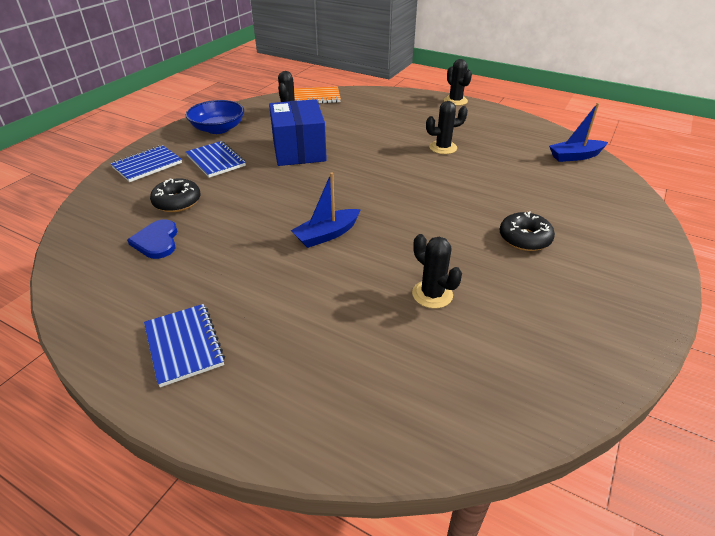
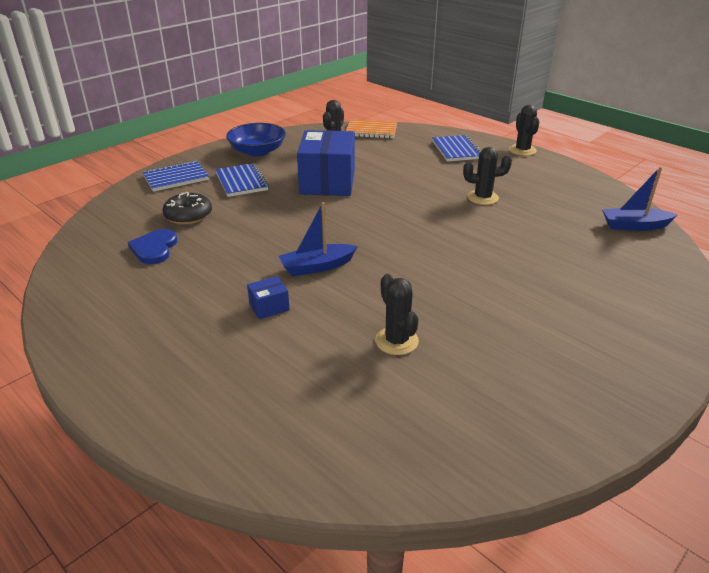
camera: 15 degrees right, 5 degrees down
blue notebook [144,304,225,387] -> blue notebook moved to [432,135,481,162]
black donut [499,211,555,251] -> none
none -> blue box [247,276,290,319]

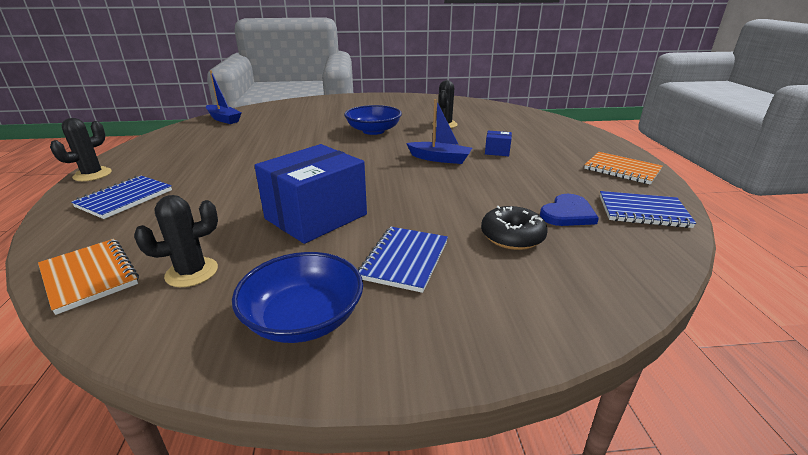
camera: 140 degrees left, 5 degrees down
blue notebook [143,160,209,192] -> blue notebook moved to [600,191,696,228]
black cactus [463,147,512,205] -> none
none -> blue bowl [344,105,402,135]
none -> orange notebook [584,152,663,185]

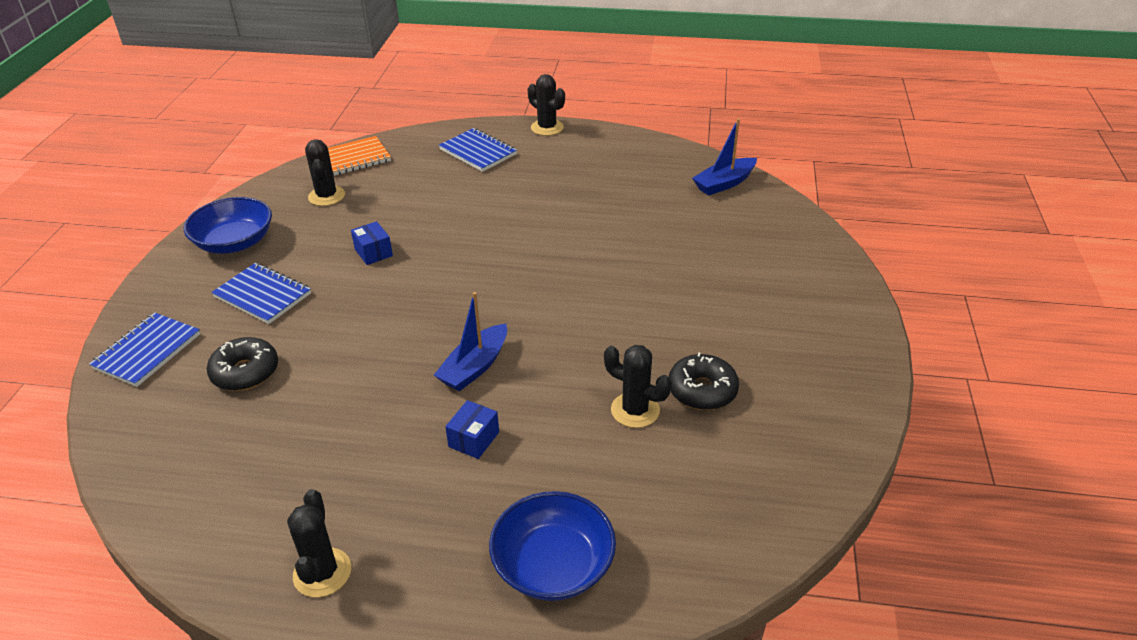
camera: 105 degrees right, 10 degrees up
blue box [254,144,367,244] -> blue box [351,221,393,265], size x0.42
blue bowl [344,105,402,135] -> blue bowl moved to [489,491,616,601]
blue heart [540,194,599,226] -> none
orange notebook [584,152,663,185] -> black cactus [287,489,351,597]
blue notebook [600,191,696,228] -> blue notebook moved to [89,313,200,387]
none -> black donut [668,352,739,410]

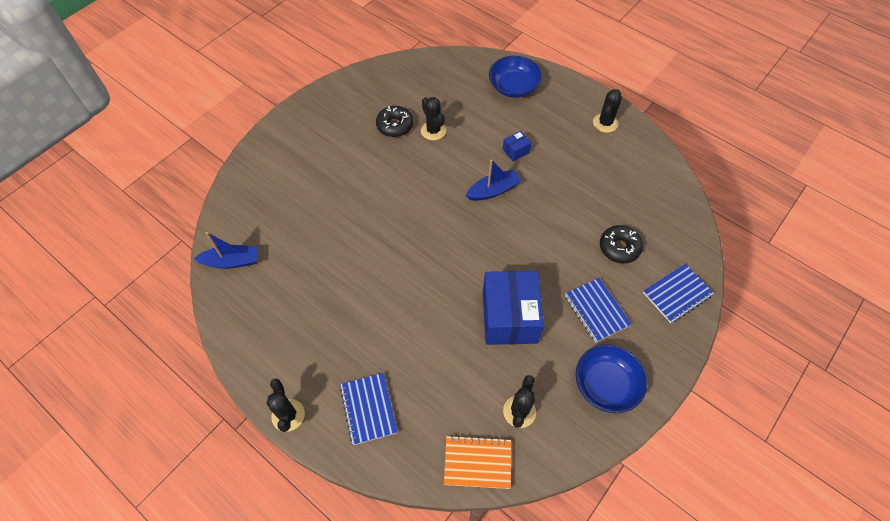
camera: 150 degrees left, 20 degrees up
blue box [351,221,393,265] -> blue box [483,271,544,345], size x2.39

